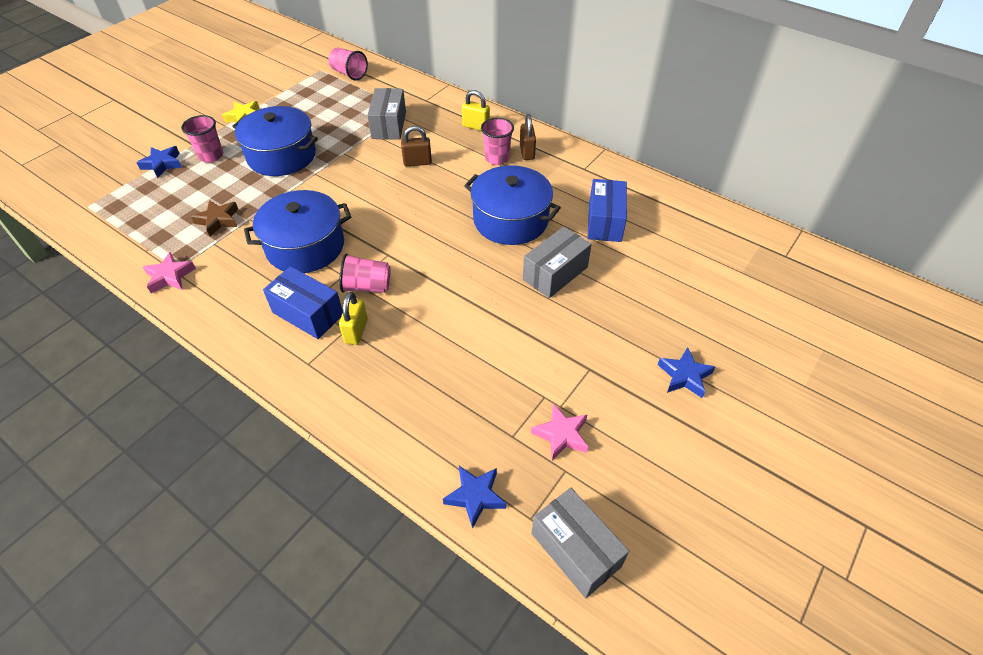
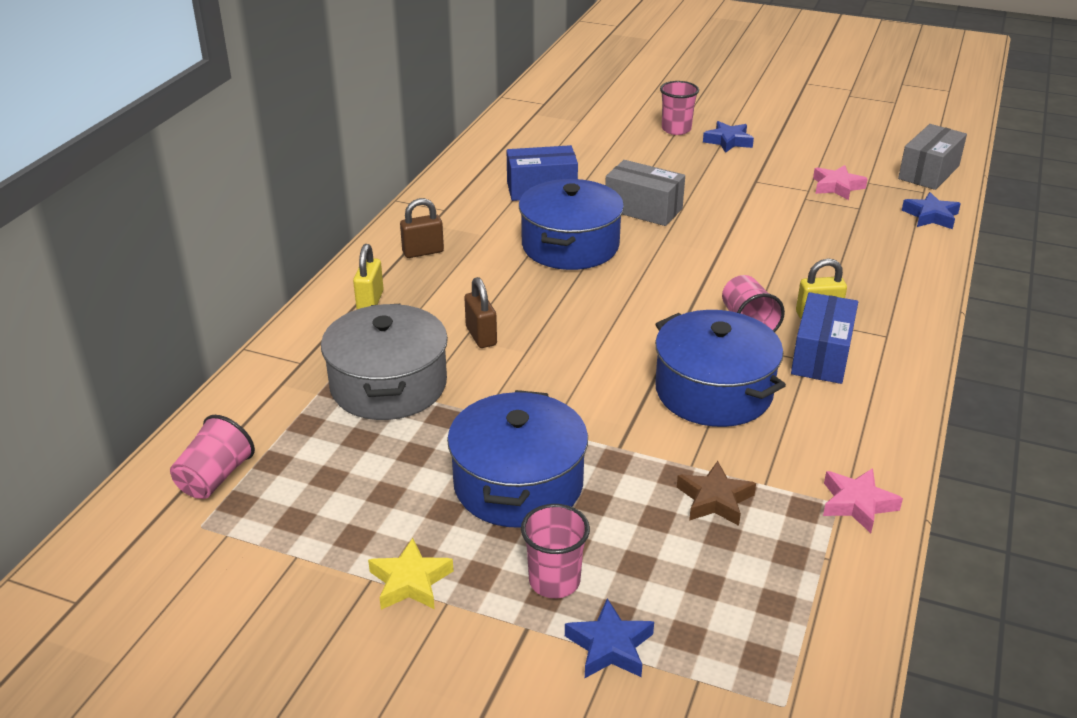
camera: 105 degrees left, 15 degrees down
grey box [367,88,406,140] -> grey pot [321,304,448,420]
pink cup [481,118,514,165] -> pink cup moved to [660,81,699,135]

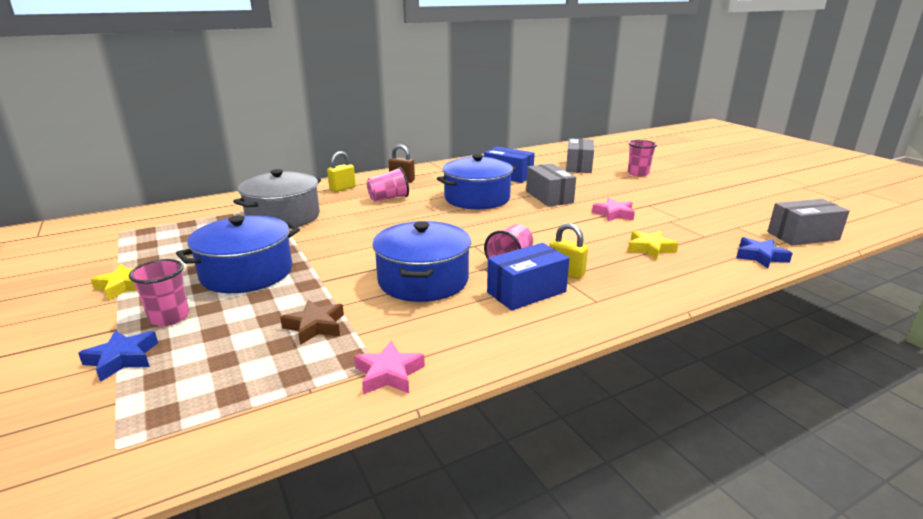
camera: 40 degrees right, 10 degrees down
pink cup [170,415,255,499] -> pink cup moved to [367,167,409,202]
brown padlock [464,277,497,348] -> none
blue star [703,121,754,153] -> none
pink star [813,165,868,200] -> pink star moved to [592,198,635,222]
none -> grey box [566,138,594,173]
none -> yellow star [628,230,679,260]

